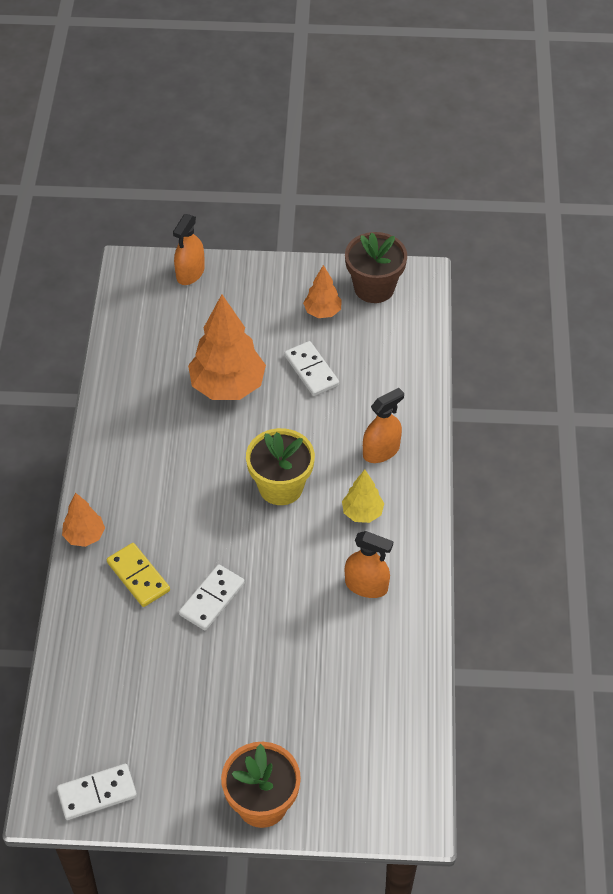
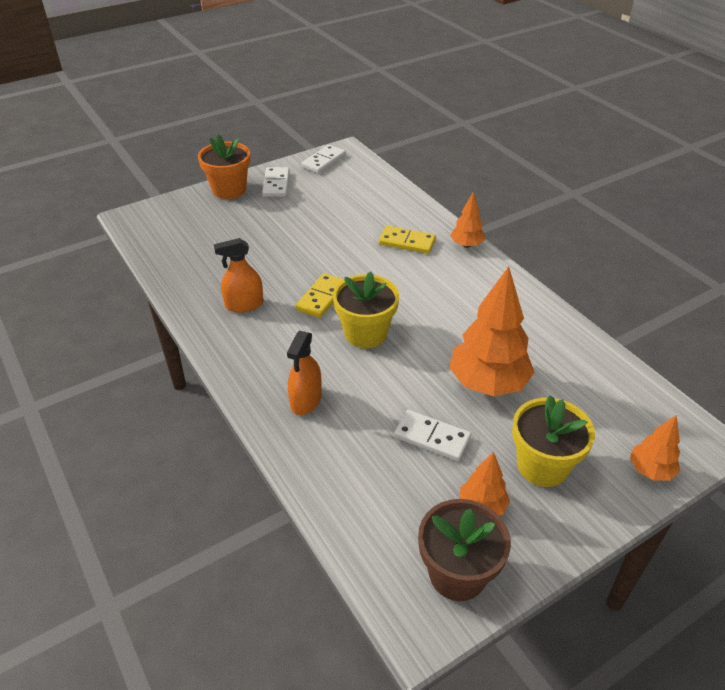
camera: 145 degrees right, 10 degrees down
orange spray bottle [173,214,205,285] -> orange tree [630,415,680,481]
white domino [179,564,245,630] -> white domino moved to [262,167,290,197]
yellow tree [342,469,384,523] -> none
none -> yellow domino [296,273,344,318]
none -> yellow flower pot [512,395,595,487]

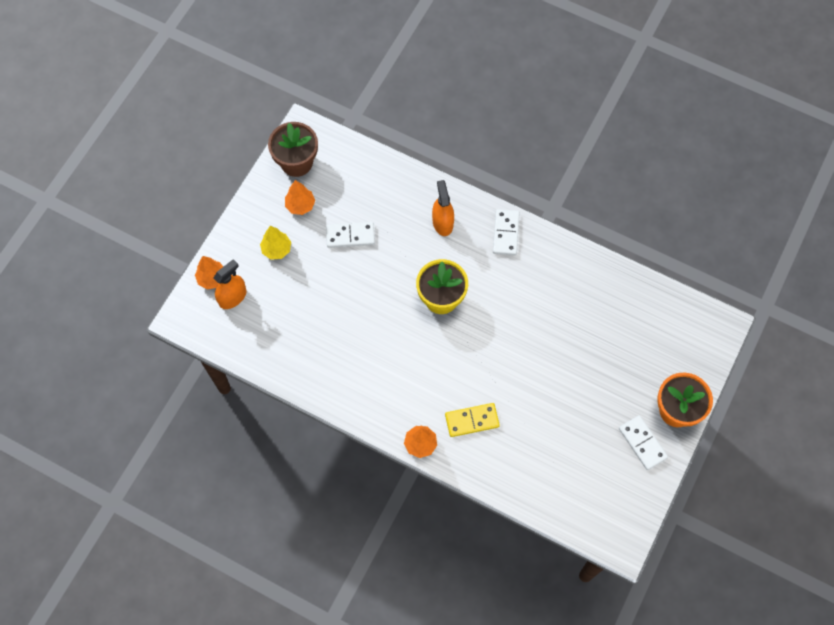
camera: 150 degrees right, 25 degrees up
orange spray bottle [214,238,263,313] -> orange spray bottle moved to [214,259,246,309]
yellow domino [296,273,344,318] -> none
white domino [301,145,346,174] -> white domino moved to [493,209,520,256]
orange tree [449,266,535,396] -> none
yellow flower pot [512,395,595,487] -> yellow tree [260,226,291,260]

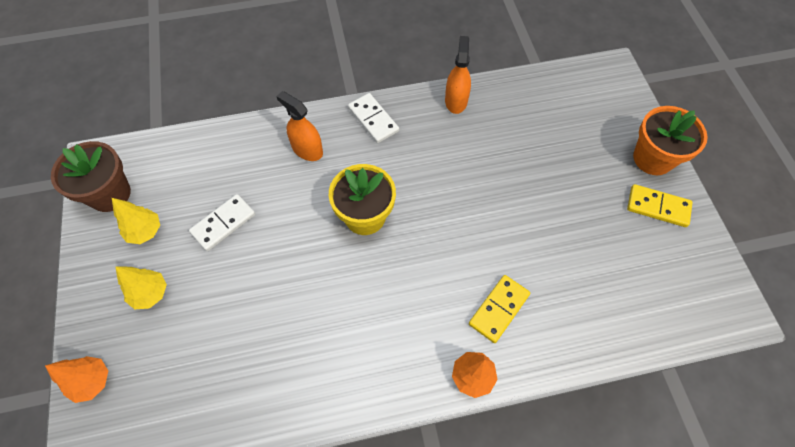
camera: 40 degrees left, 5 degrees down
orange spray bottle [214,259,246,309] -> orange spray bottle moved to [445,36,471,114]
orange tree [285,180,315,215] -> yellow tree [112,198,160,244]
white domino [619,415,668,470] -> yellow domino [627,184,693,227]

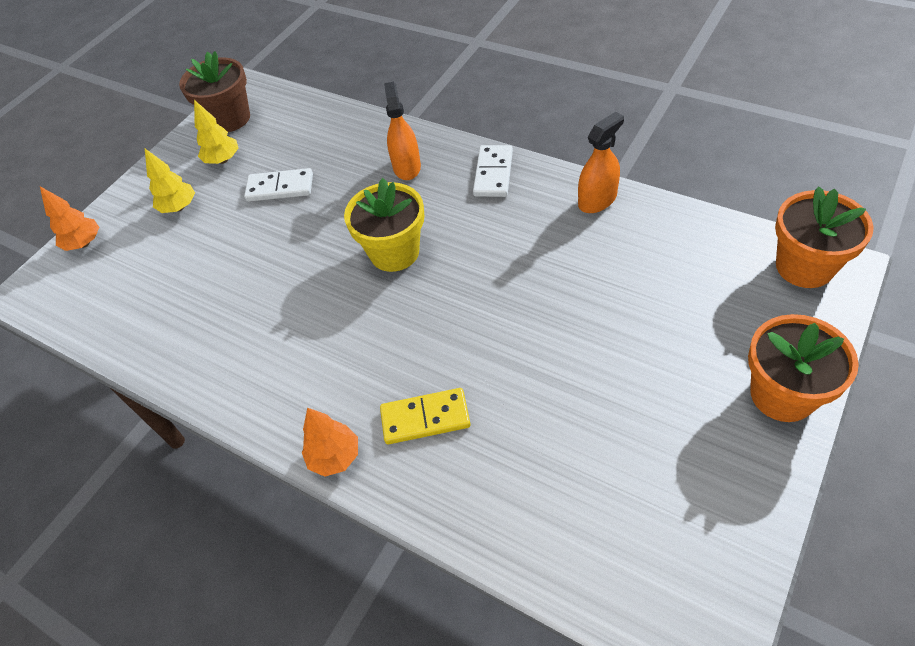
camera: 50 degrees right, 10 degrees down
yellow domino [627,184,693,227] -> none
none -> orange flower pot [775,186,874,288]

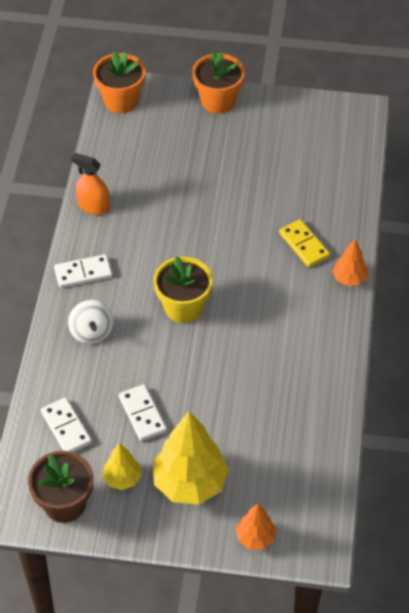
camera: 120 degrees left, 0 degrees up
yellow tree [145,149,195,213] -> yellow tree [153,411,229,504], size x1.93
orange spray bottle [384,82,421,180] -> white spinning top [68,300,114,344]
none -> white domino [41,397,92,452]

